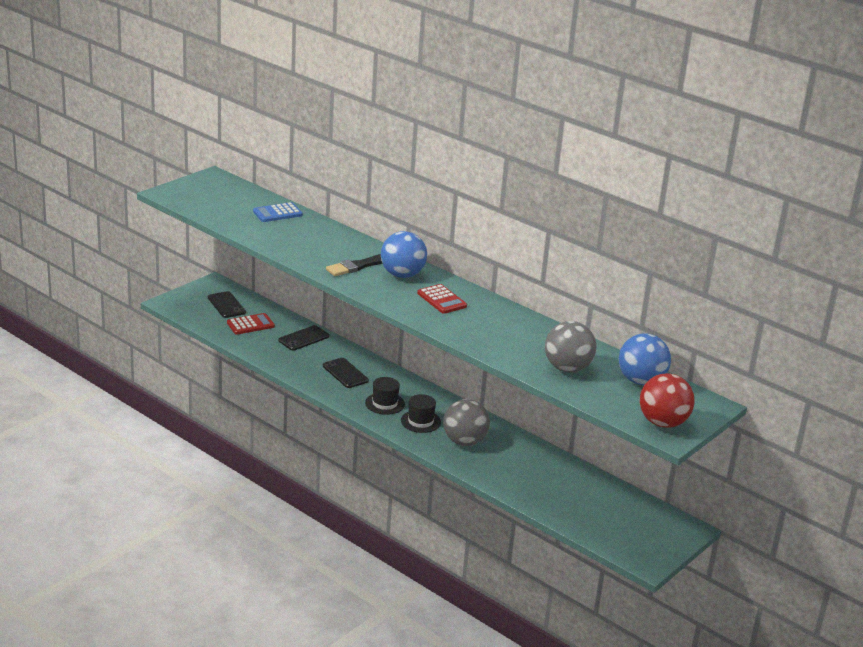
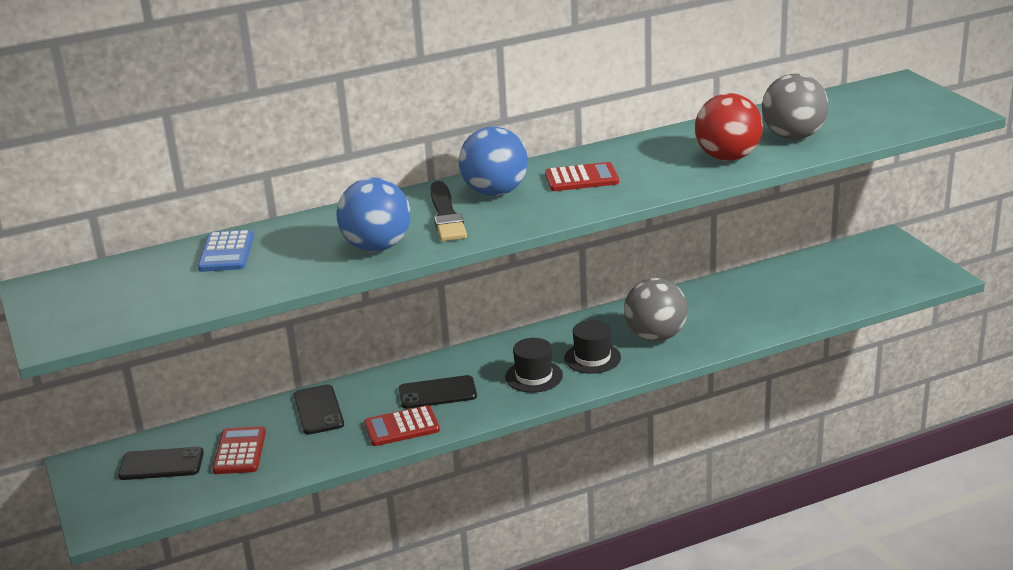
camera: 60 degrees left, 0 degrees up
blue ball [619,333,671,385] -> blue ball moved to [336,178,410,252]
red ball [640,373,694,428] -> red ball moved to [695,93,763,161]
none -> red calculator [364,405,440,446]

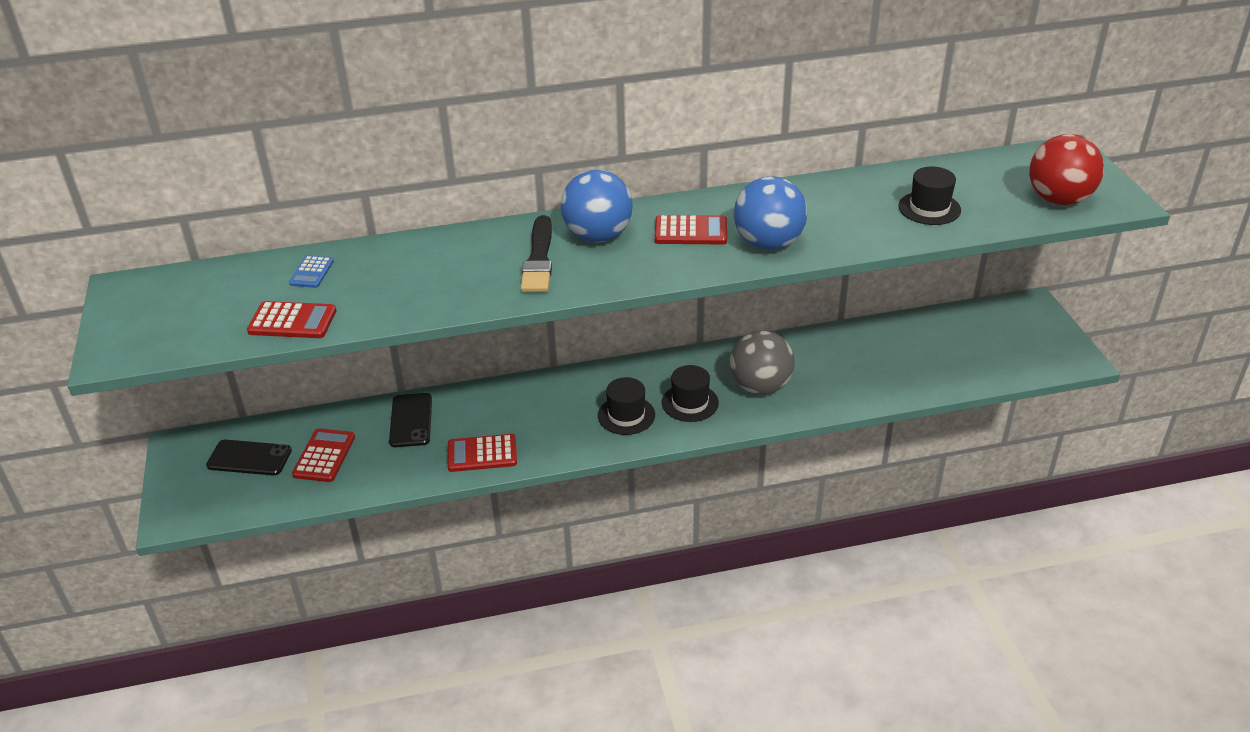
camera: 10 degrees right, 10 degrees up
blue calculator [198,230,254,272] -> blue calculator [289,255,334,288], size x0.65
blue ball [336,178,410,252] -> blue ball moved to [734,176,807,250]
black phone [399,375,477,409] -> none
red ball [695,93,763,161] -> red ball moved to [1029,134,1104,205]
grey ball [762,74,829,140] -> black hat [898,166,961,225]
none -> red calculator [247,301,337,338]

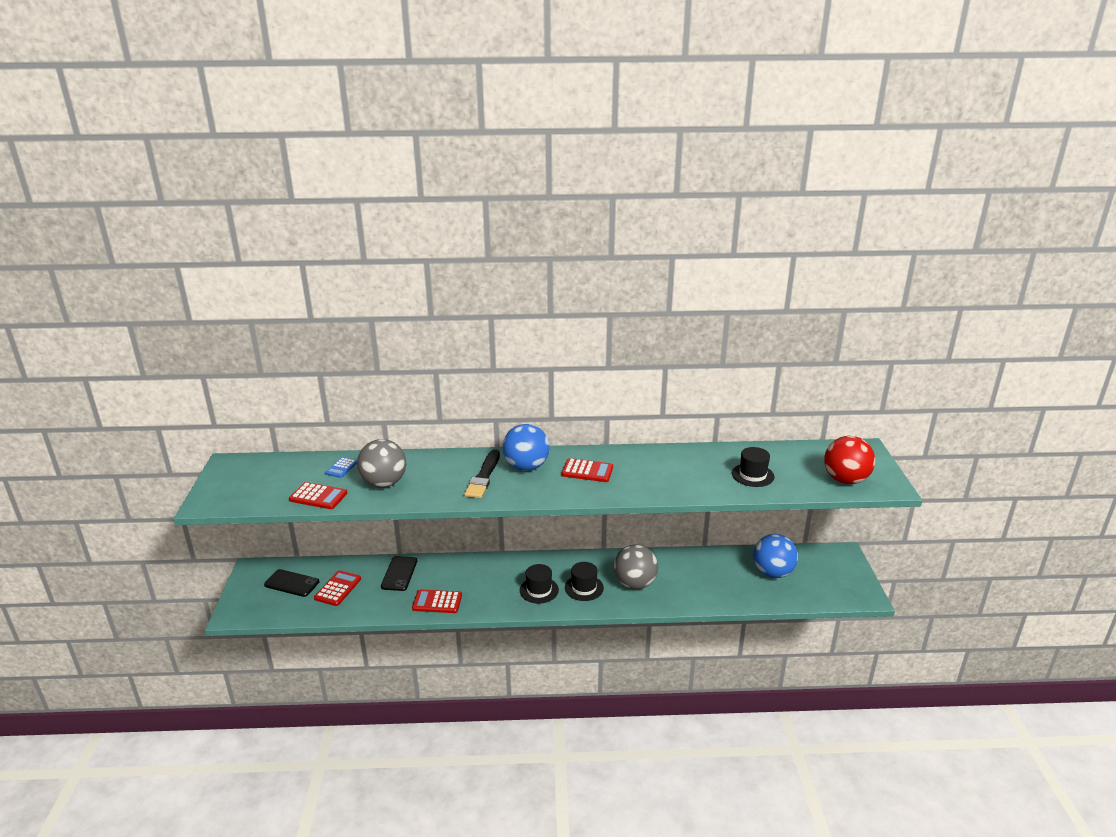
camera: 10 degrees right, 10 degrees down
blue ball [734,176,807,250] -> blue ball moved to [753,534,798,578]
none -> grey ball [357,439,406,488]

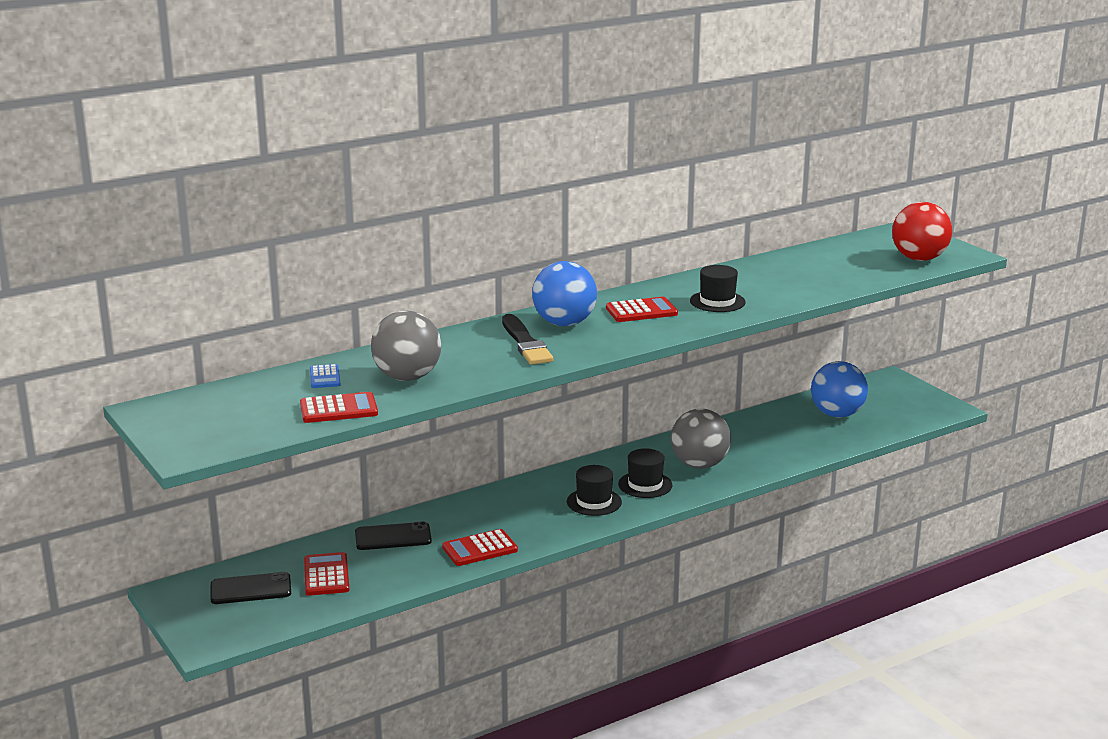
camera: 30 degrees left, 5 degrees down
black phone [381,556,417,591] -> black phone turned 75 degrees counterclockwise [355,521,432,550]
black hat [732,447,774,487] -> black hat moved to [690,265,745,312]

